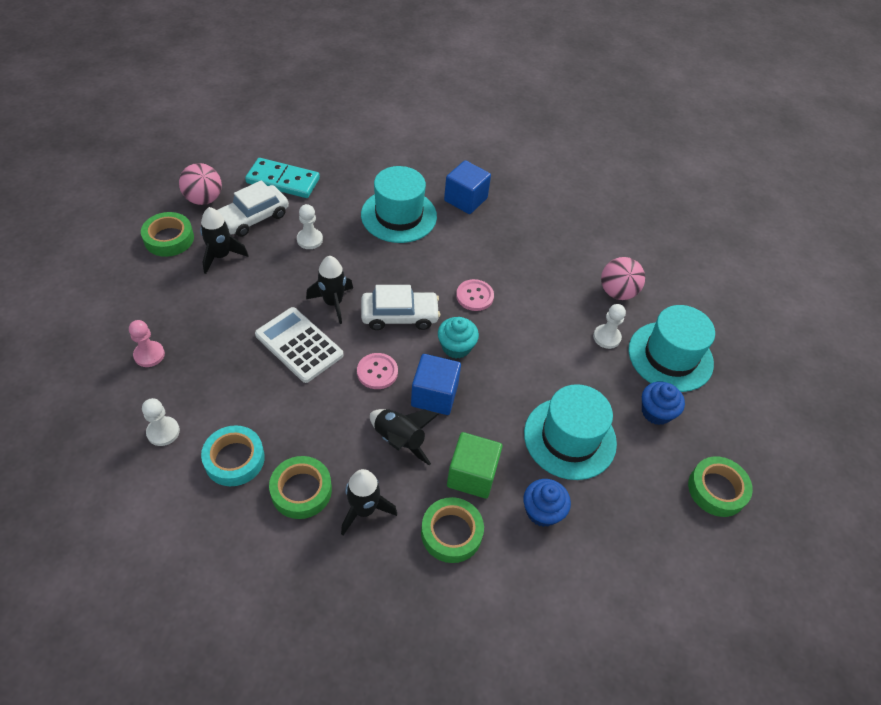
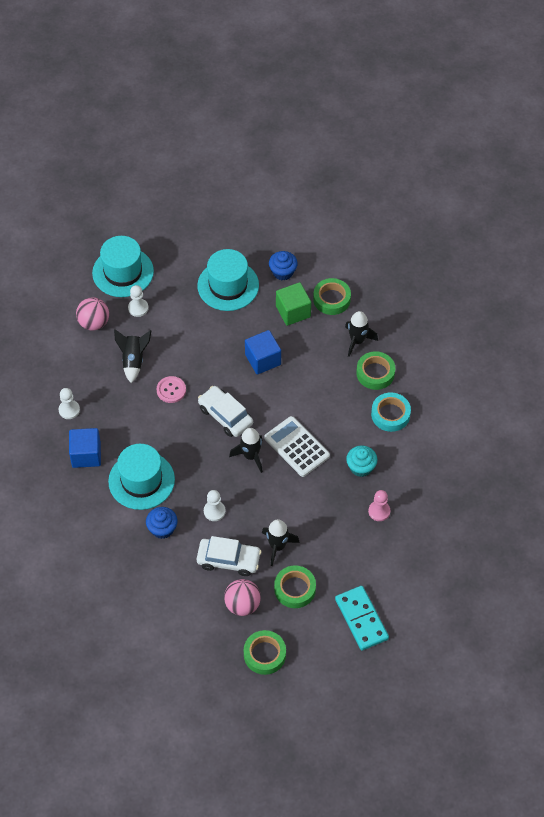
camera: 125 degrees left, 5 degrees up
white pawn [142,398,180,446] -> white pawn moved to [58,388,80,419]
turquoise domino [245,158,320,198] -> turquoise domino moved to [335,586,389,650]
white calculator [255,307,344,383] -> white calculator turned 135 degrees clockwise [264,416,330,477]
pink button [357,353,398,389] -> none
black rocket [370,409,439,466] -> black rocket moved to [114,329,151,383]
turquoise cupcake [438,317,479,359] -> turquoise cupcake moved to [346,445,377,477]
blue cupcake [642,382,685,425] -> blue cupcake moved to [146,507,178,539]
green tape [688,456,753,517] -> green tape moved to [244,630,286,675]

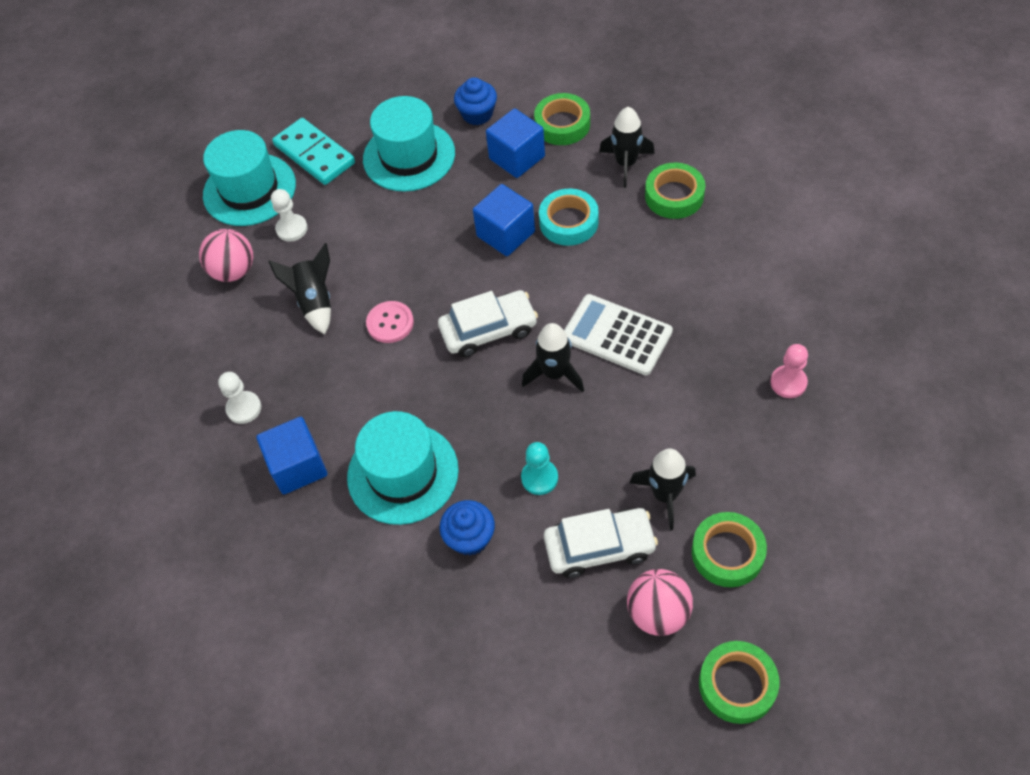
camera: 15 degrees left, 0 degrees up
white car [198,386,253,437] -> white car turned 135 degrees clockwise [438,290,538,357]
white pawn [204,490,226,521] -> turquoise pawn [521,442,558,495]
green cube [276,282,311,326] -> blue cube [486,108,545,178]
turquoise domino [335,586,389,650] -> turquoise domino moved to [272,118,355,185]
turquoise cupcake [346,445,377,477] -> none
turquoise tape [371,392,411,432] -> turquoise tape moved to [539,189,599,246]

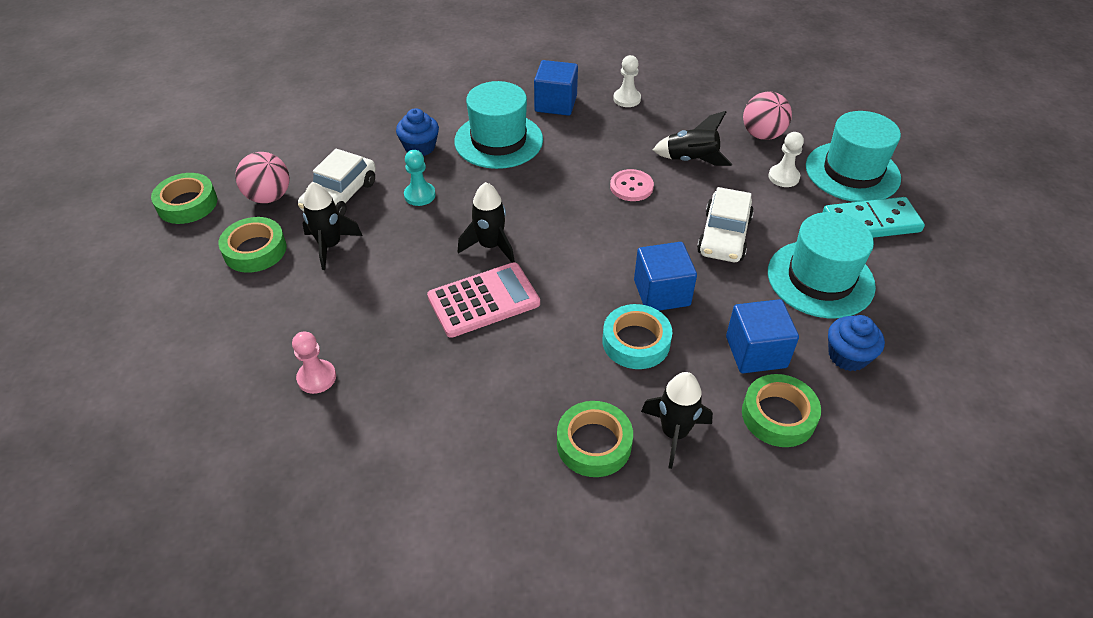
camera: 120 degrees right, 10 degrees down
white car [438,290,538,357] -> white car moved to [697,187,754,262]
white calculator [564,294,673,375] -> pink calculator [427,262,540,338]

